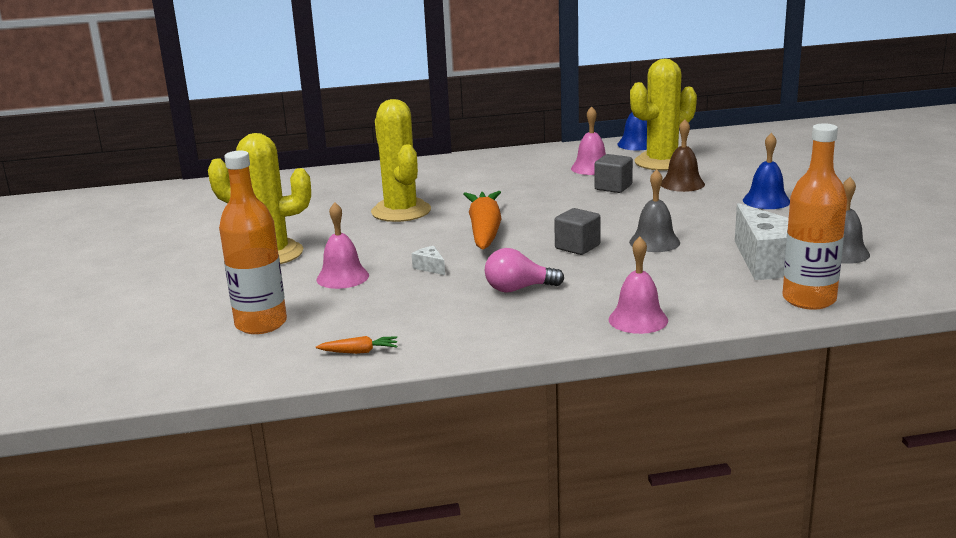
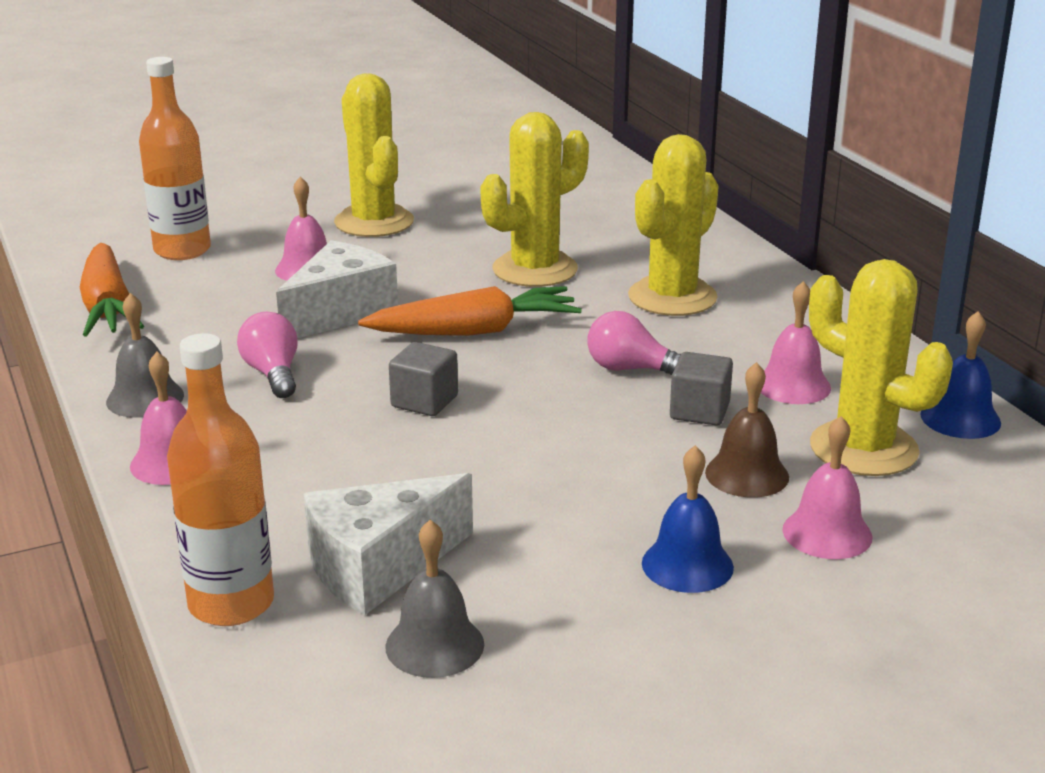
camera: 75 degrees right, 5 degrees up
orange carrot [316,336,397,354] -> orange carrot [80,243,144,336], size x2.35
white cheese [412,246,445,275] -> white cheese [276,240,398,338], size x2.48
grey bell [629,169,680,252] -> grey bell moved to [106,293,184,418]
none -> pink light bulb [588,311,681,375]
none -> yellow cactus [628,134,719,316]
none -> pink bell [782,416,872,559]

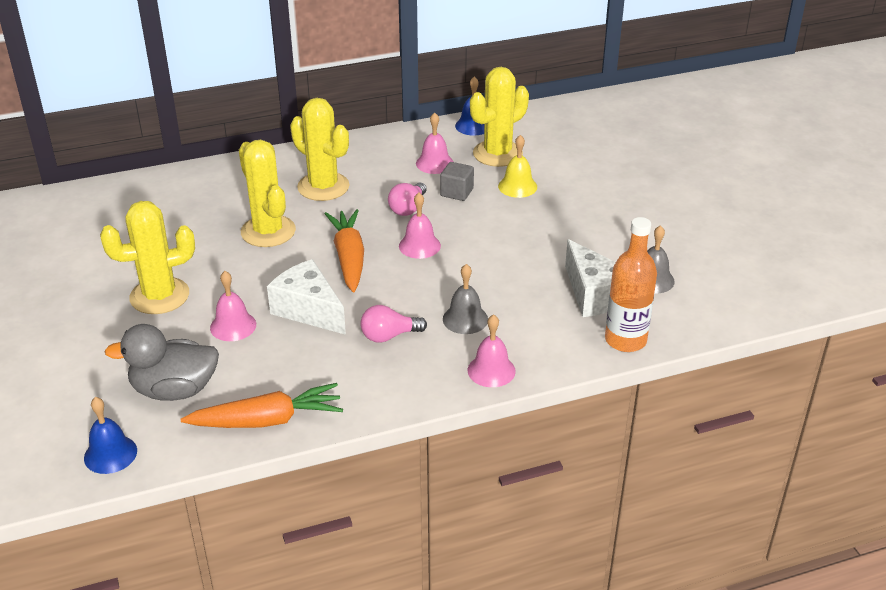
camera: 85 degrees left, 10 degrees up
grey bell [106,293,184,418] -> grey bell moved to [443,264,488,334]
orange bottle [139,57,211,260] -> grey duck [104,324,219,401]
grey cube [389,342,458,416] -> none
blue bell [642,445,734,593] -> blue bell moved to [84,397,137,474]
brown bell [705,362,789,498] -> yellow bell [498,135,537,198]
pink bell [782,416,872,559] -> pink bell moved to [399,193,441,259]

